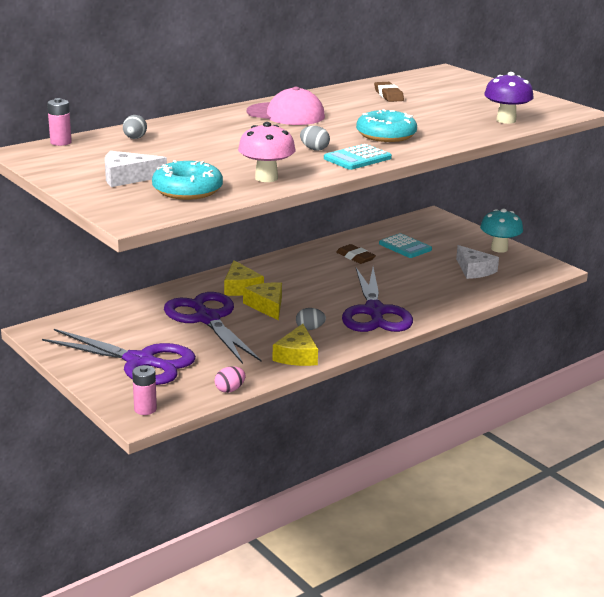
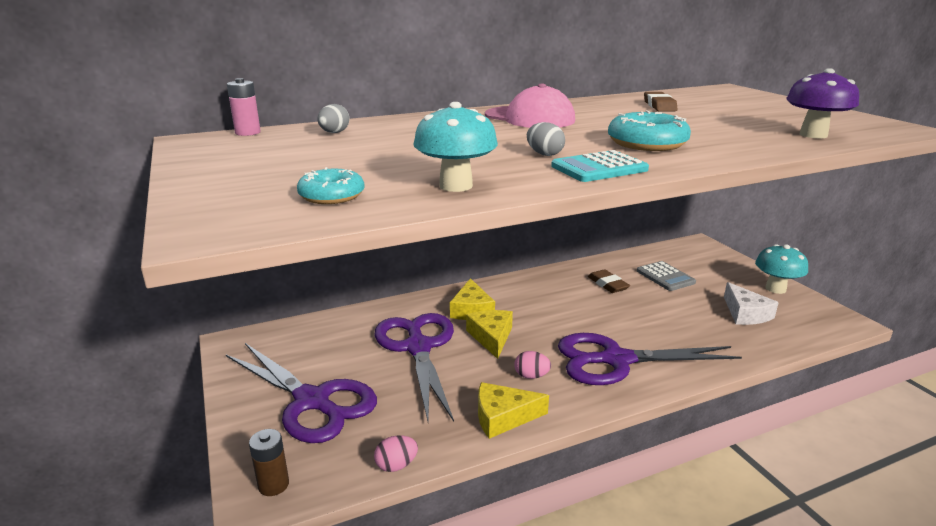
camera: 15 degrees right, 0 degrees up
white cheese [105,151,167,187] -> none
pink battery [132,365,157,415] -> brown battery [249,429,289,496]
turquoise donut [152,160,223,200] -> turquoise donut [297,167,365,204], size x0.64
pink mushroom [238,122,296,182] -> turquoise mushroom [413,102,498,192]
yellow cheese [273,324,318,366] -> yellow cheese turned 60 degrees clockwise [478,382,549,439]
grey egg [296,308,326,330] -> pink egg [514,351,551,379]
purple scissors [342,267,413,332] -> purple scissors turned 75 degrees clockwise [558,333,742,385]
turquoise calculator [379,233,432,258] -> grey calculator [637,261,696,291]

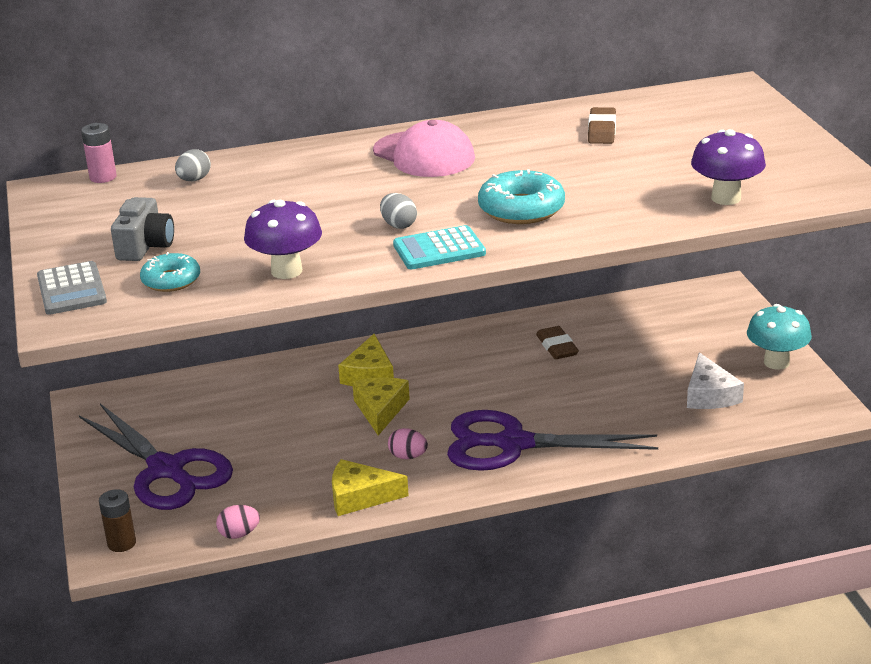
camera: 10 degrees right, 5 degrees up
purple scissors [375,313,454,422] -> none
turquoise mushroom [413,102,498,192] -> purple mushroom [244,200,322,279]
grey calculator [637,261,696,291] -> grey calculator moved to [37,261,107,315]
none -> grey camera [111,197,174,261]

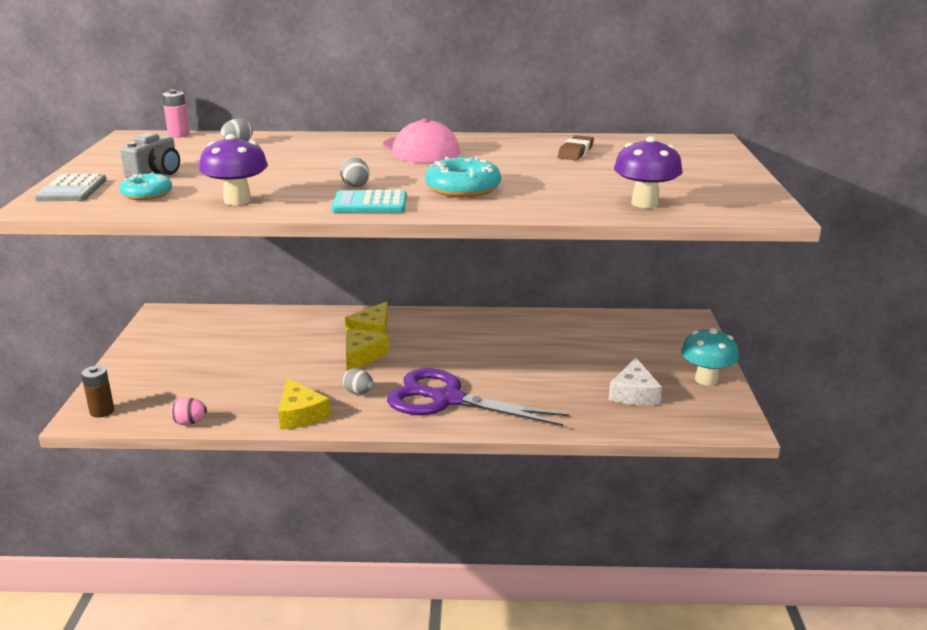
camera: 15 degrees right, 5 degrees down
purple scissors [79,404,233,510] -> none
yellow cheese [332,459,409,516] -> yellow cheese turned 135 degrees counterclockwise [278,378,331,430]
pink egg [388,428,428,459] -> grey egg [342,368,373,394]
brown eraser [536,326,579,359] -> none

